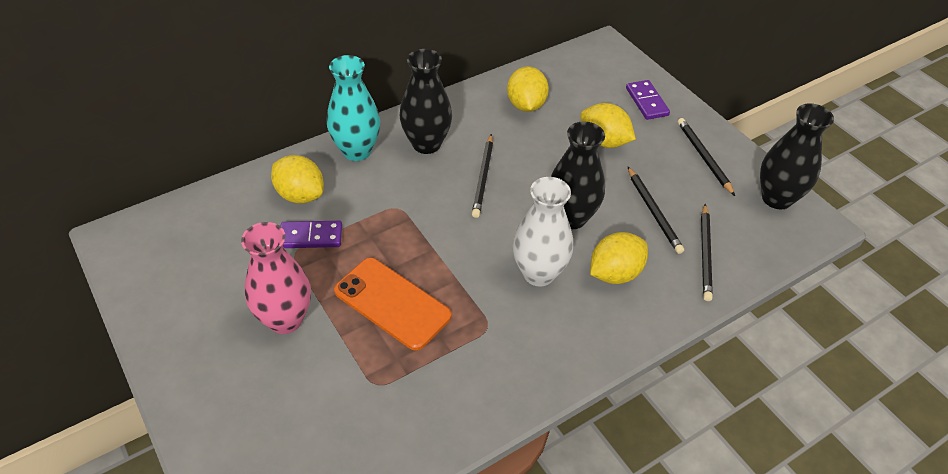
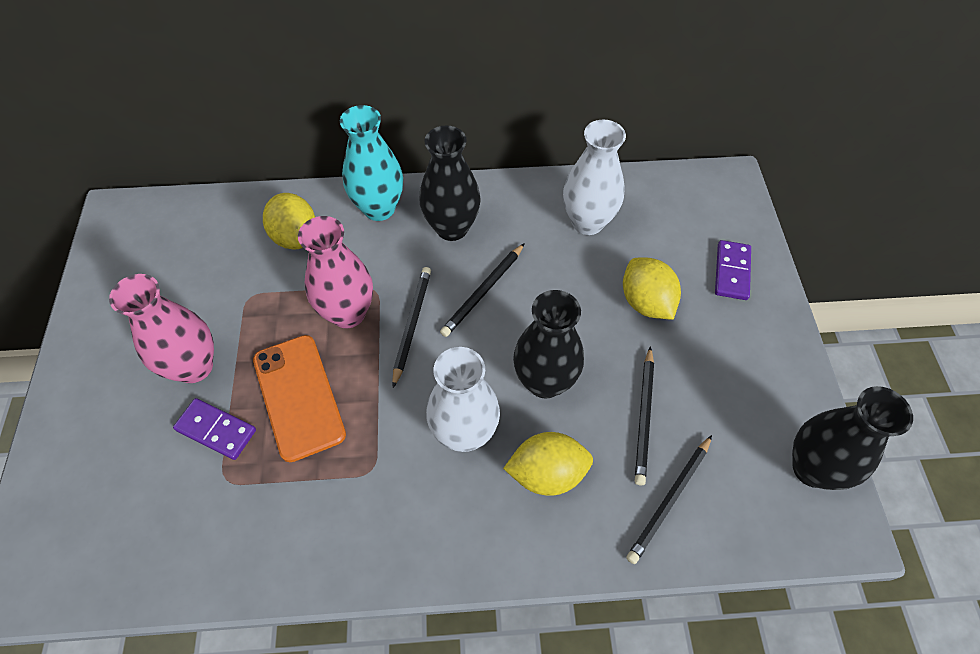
camera: 30 degrees right, 10 degrees up
purple domino [281,221,342,248] -> purple domino moved to [173,398,256,460]
yellow lemon [507,66,549,112] -> white vase [563,120,626,235]
black pencil [678,118,735,196] -> black pencil moved to [392,267,431,388]
none -> pink vase [298,216,373,328]

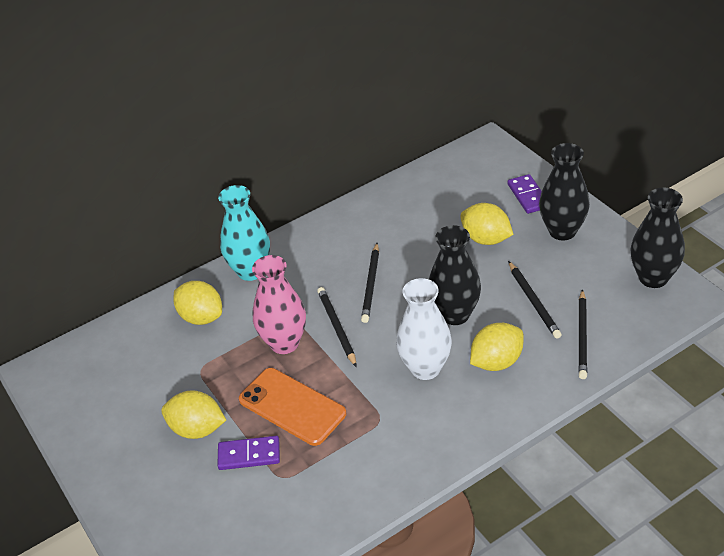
camera: 25 degrees left, 15 degrees down
pink vase [109,274,214,383] -> yellow lemon [161,390,226,439]
black vase [419,126,481,241] -> black vase moved to [539,143,590,240]
white vase [563,120,626,235] -> none

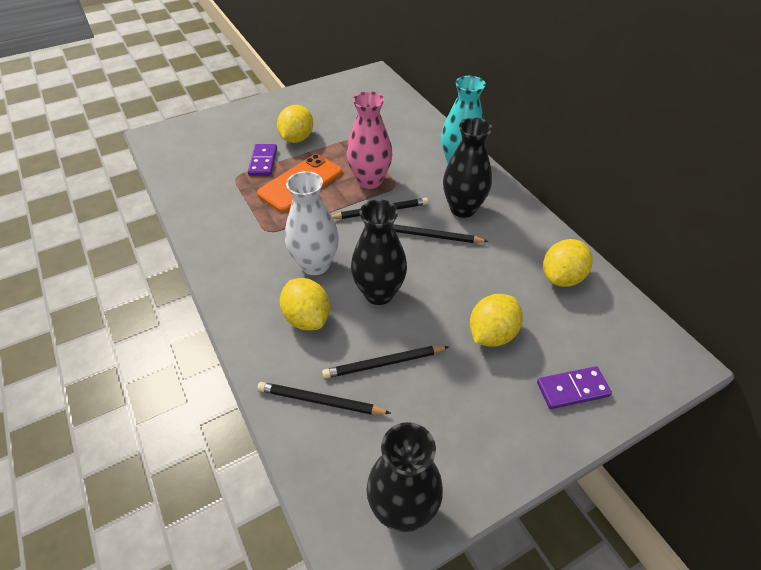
camera: 90 degrees right, 5 degrees up
yellow lemon [174,281,222,325] -> yellow lemon moved to [543,239,593,287]
black vase [539,143,590,240] -> black vase moved to [443,118,492,218]

